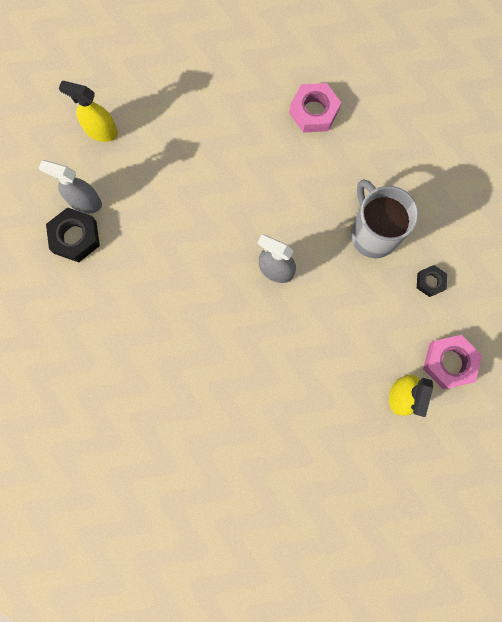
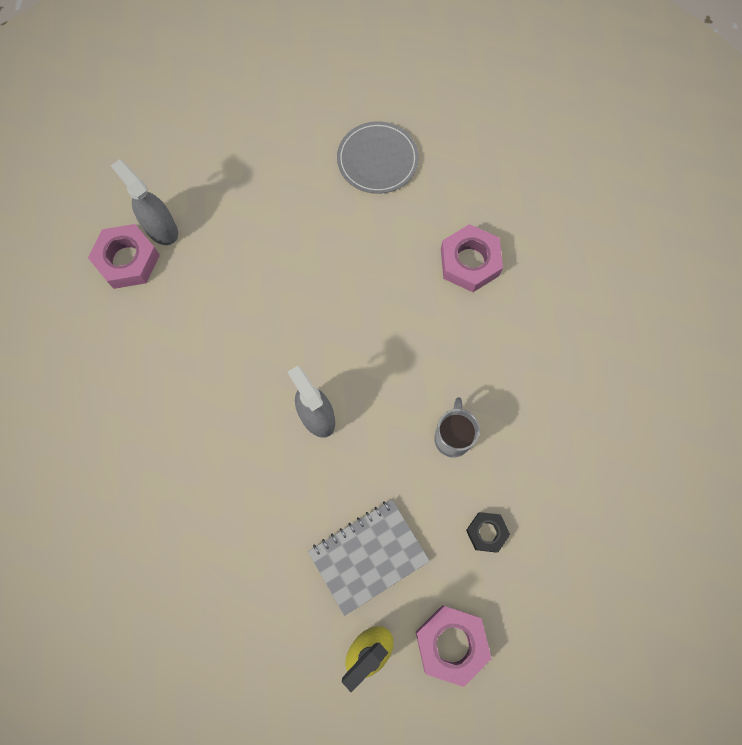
camera: 30 degrees right, 5 degrees down
black nut [46,207,100,262] -> pink nut [88,224,160,289]
yellow spray bottle [59,81,118,142] -> none
grey mug [351,179,418,258] -> grey mug [434,397,480,457], size x0.59
none -> grey notebook [308,500,430,616]
none -> grey plate [337,121,419,194]

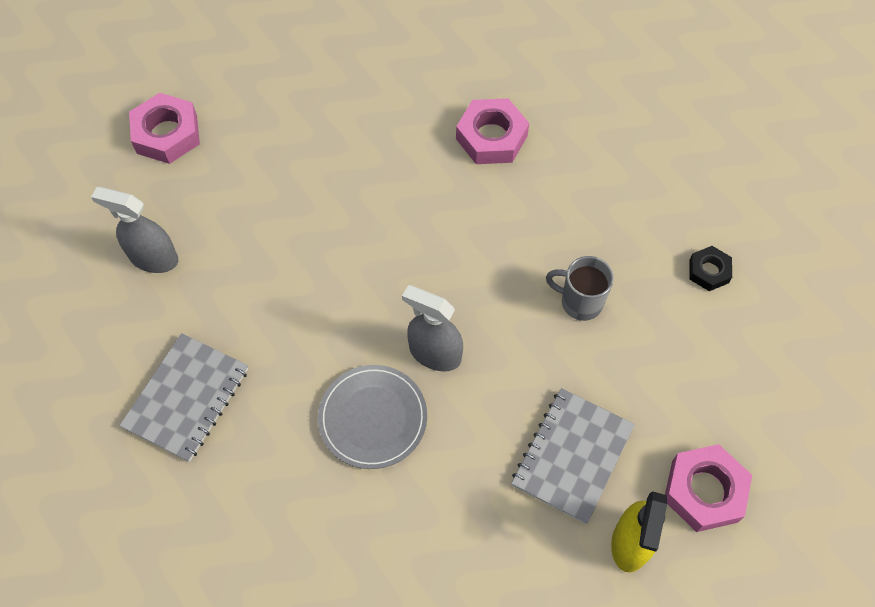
camera: 30 degrees left, 10 degrees down
pink nut [88,224,160,289] -> pink nut moved to [129,93,200,164]
grey plate [337,121,419,194] -> grey plate moved to [318,365,427,469]
grey mug [434,397,480,457] -> grey mug turned 45 degrees counterclockwise [546,256,614,321]
black nut [466,512,510,553] -> black nut moved to [690,246,732,291]
none -> grey notebook [119,333,248,462]

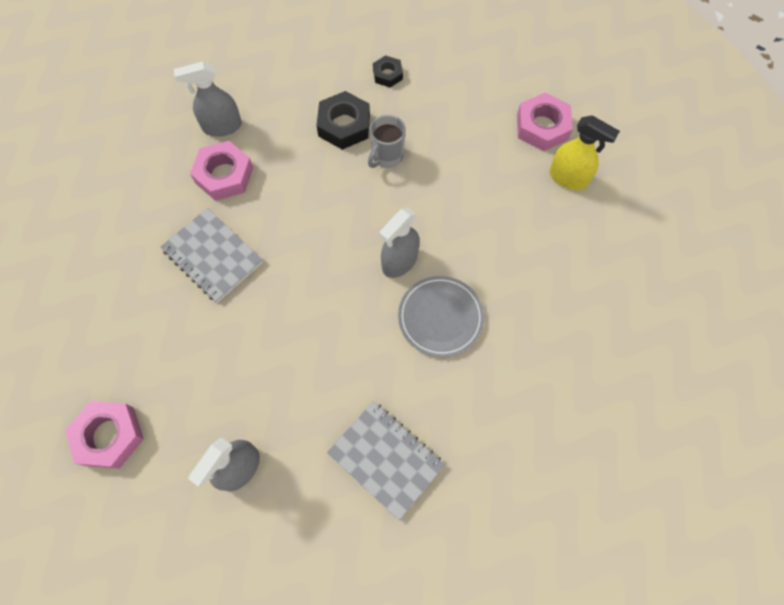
camera: 75 degrees left, 5 degrees up
grey notebook [511,388,635,524] -> grey notebook moved to [160,208,263,303]
none -> grey spray bottle [174,62,242,137]
none -> black nut [317,91,370,150]

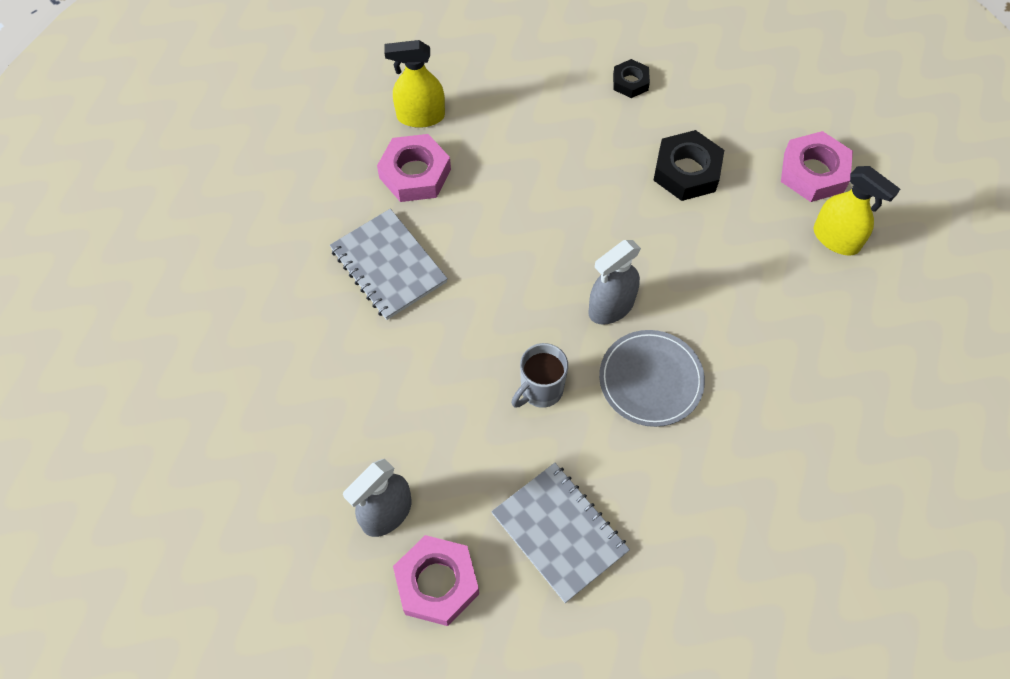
camera: 10 degrees right, 5 degrees down
pink nut [65,401,144,469] -> pink nut moved to [393,535,479,626]
grey spray bottle [174,62,242,137] -> yellow spray bottle [384,40,445,128]
black nut [317,91,370,150] -> black nut moved to [653,130,724,201]
grey mug [368,115,406,168] -> grey mug moved to [511,343,568,408]

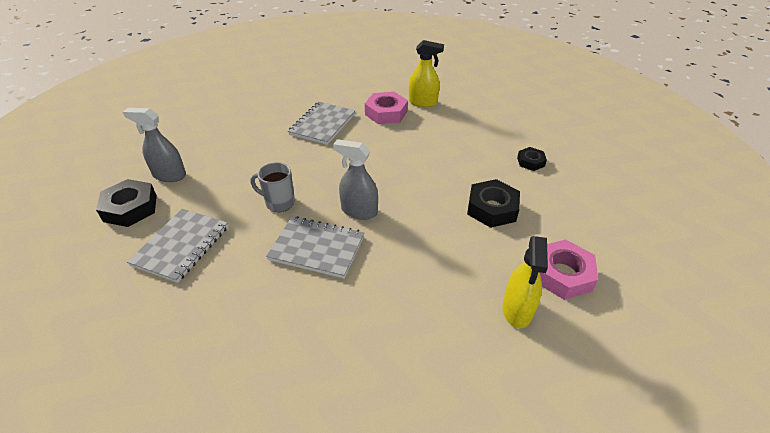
camera: 60 degrees right, 20 degrees down
yellow spray bottle [384,40,445,128] -> yellow spray bottle turned 135 degrees clockwise [409,40,444,107]
pink nut [393,535,479,626] -> black nut [96,179,157,227]
grey plate [599,330,705,427] -> grey notebook [266,216,364,278]

